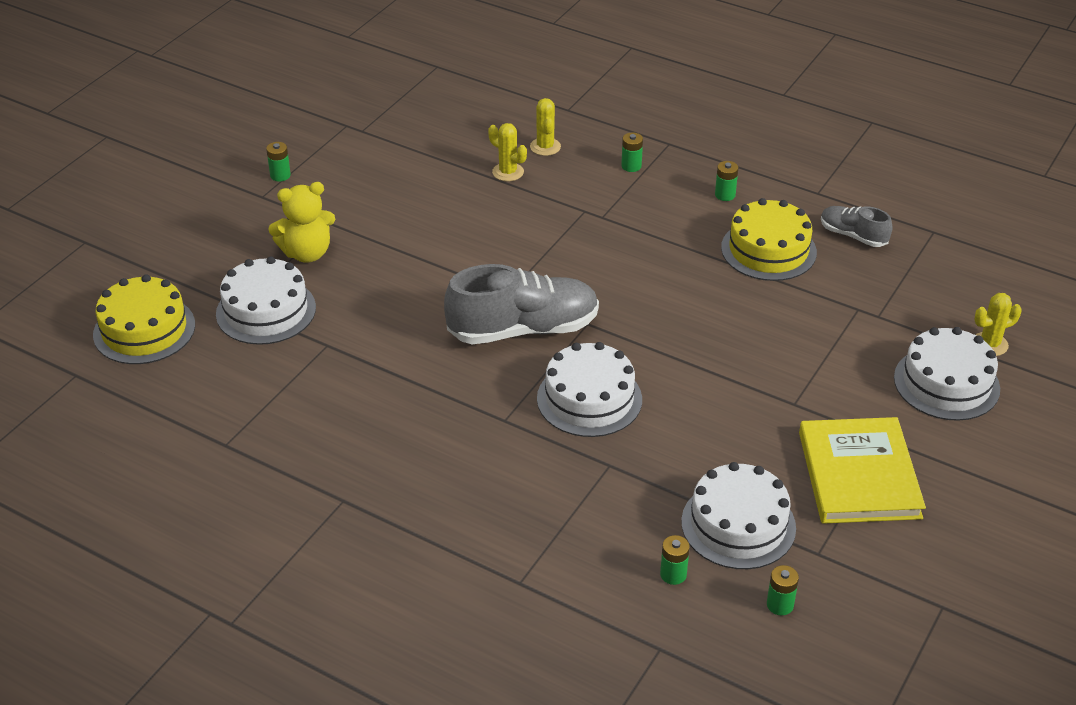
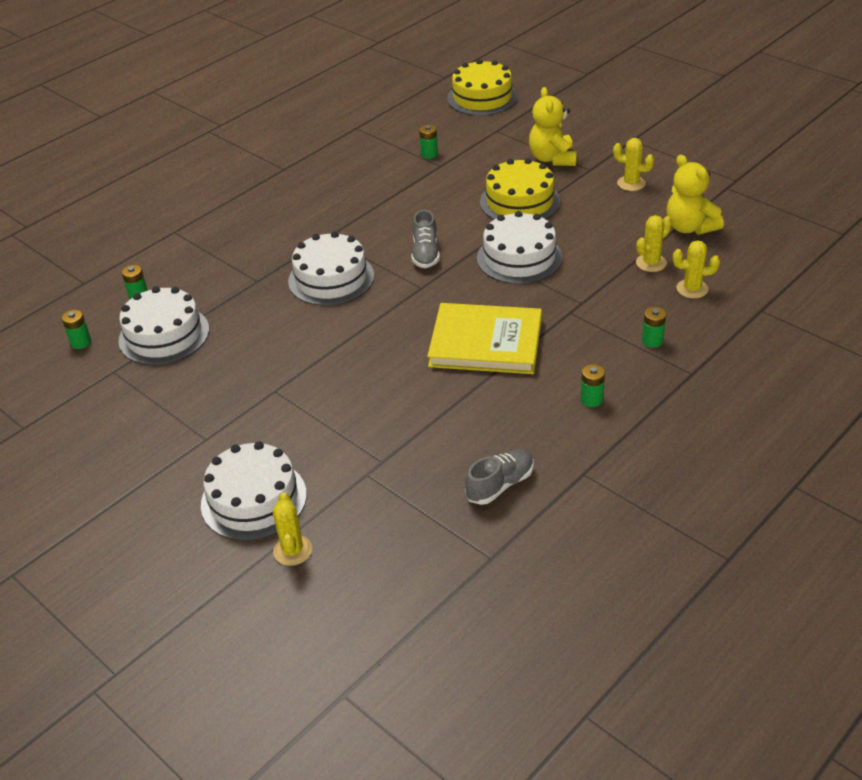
camera: 105 degrees right, 0 degrees up
white cake [216,256,316,345] -> white cake moved to [477,211,562,284]
green battery [266,142,291,182] -> green battery moved to [419,125,438,159]
grey shoe [444,264,599,344] -> grey shoe [412,210,440,268], size x0.52
yellow cake [721,198,817,281] -> yellow cake moved to [480,158,560,220]
yellow book [799,417,926,524] -> yellow book moved to [427,303,542,374]
none -> yellow cactus [613,138,654,191]
none -> yellow teddy bear [667,155,724,235]

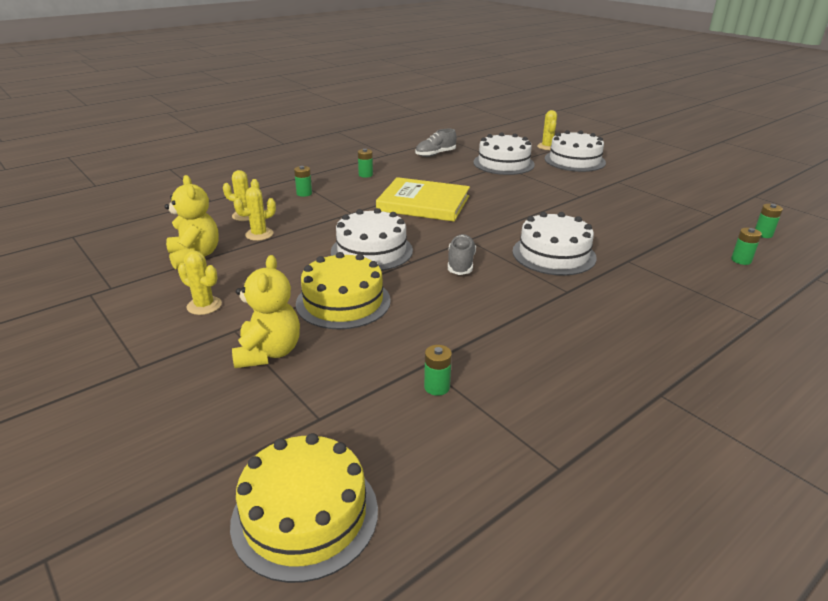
camera: 175 degrees left, 10 degrees down
white cake [118,286,209,365] -> white cake moved to [473,132,535,175]

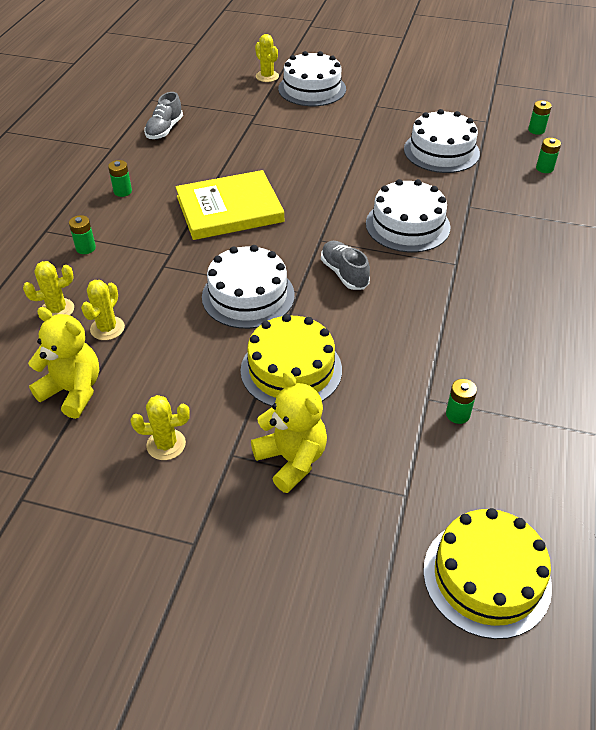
camera: 35 degrees left, 15 degrees up
white cake [473,132,535,175] -> white cake moved to [404,109,480,173]

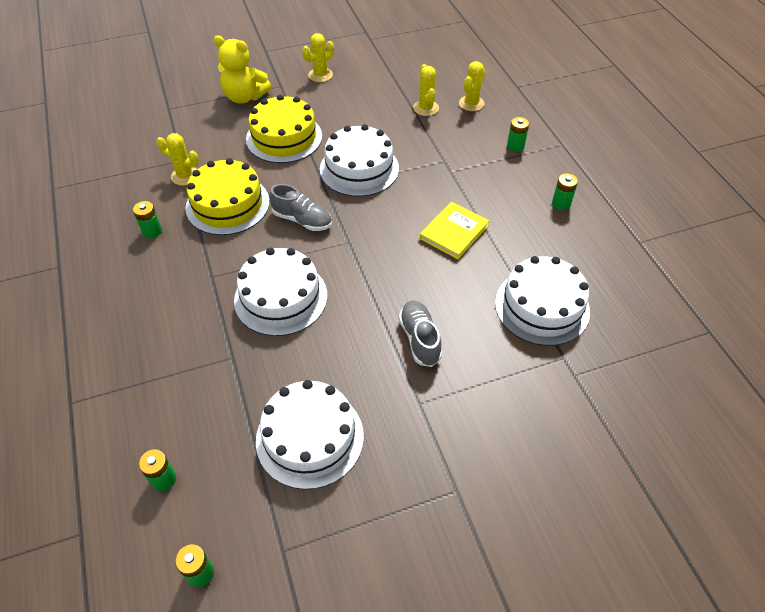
camera: 145 degrees right, 5 degrees up
yellow teddy bear [28,307,99,419] -> none
grey shoe [144,92,183,139] -> grey shoe moved to [399,300,442,367]
yellow book [176,170,284,240] -> yellow book [420,202,489,259], size x0.59
yellow cactus [255,34,279,82] -> yellow cactus moved to [156,133,199,186]
white cake [278,51,346,106] -> white cake moved to [495,256,590,346]
yellow cake [423,508,552,639] -> yellow cake moved to [185,158,270,235]
green battery [446,379,477,424] -> green battery moved to [133,201,162,238]

